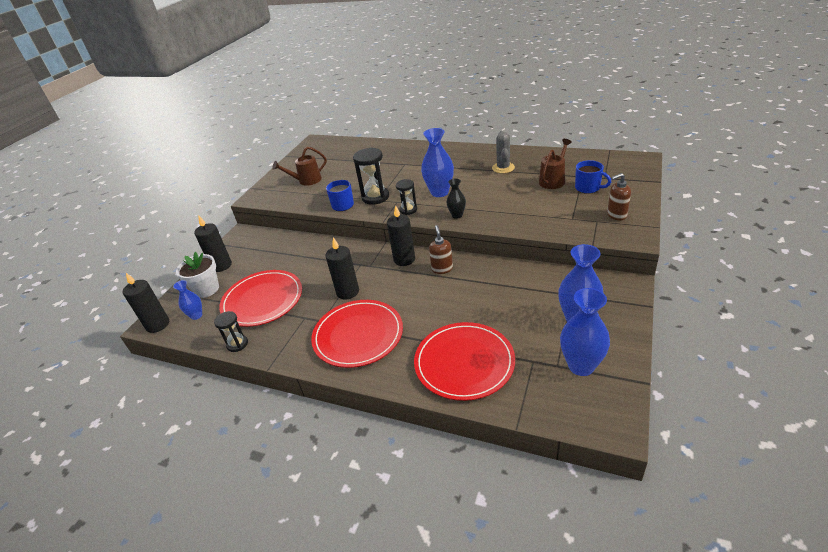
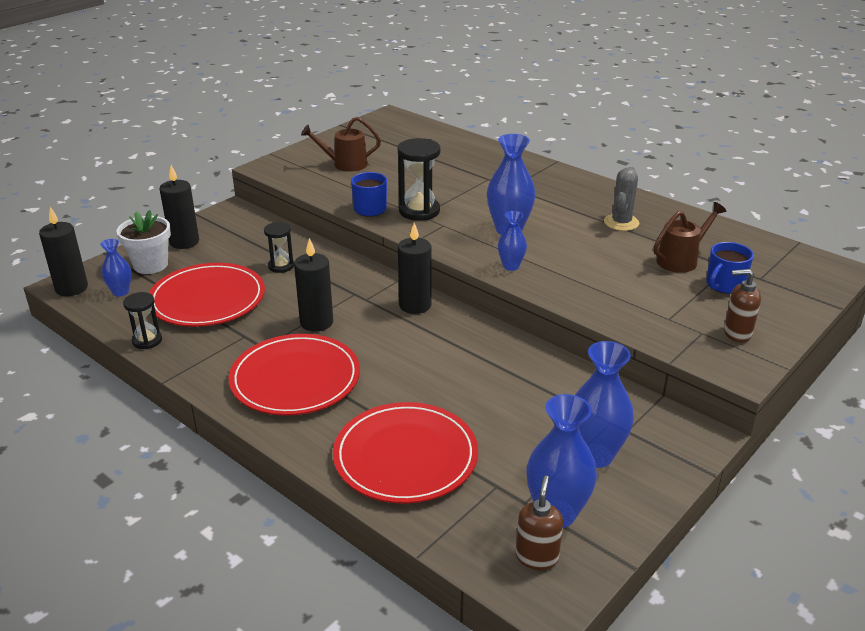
camera: 15 degrees right, 5 degrees down
black hourglass [396,179,417,215] -> black hourglass moved to [264,222,294,273]
brown soap dispenser [429,225,453,274] -> brown soap dispenser moved to [516,475,563,570]
black vase [446,178,466,219] -> blue vase [498,211,527,271]
blue mug [575,160,611,194] -> blue mug turned 75 degrees clockwise [706,242,754,294]

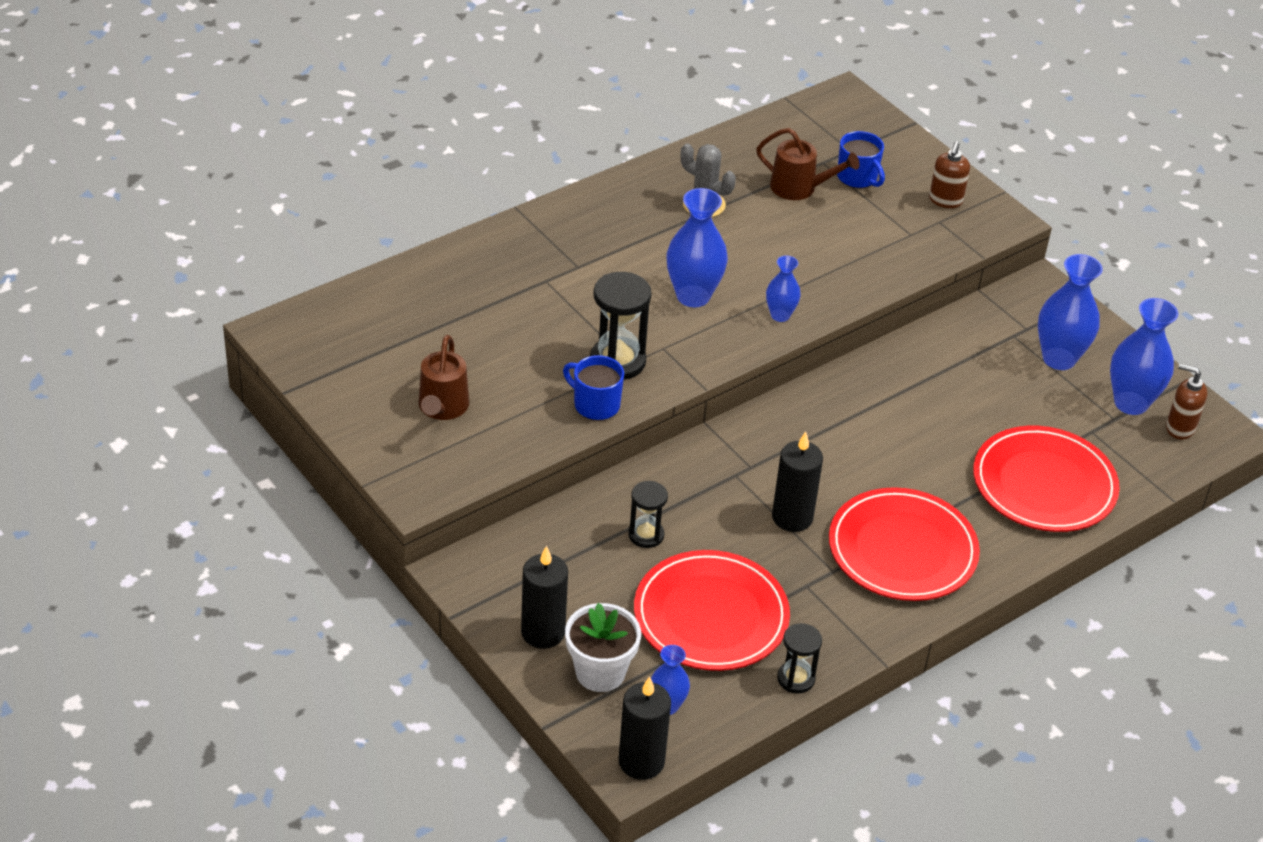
camera: 80 degrees left, 10 degrees up
black candle [398,223,431,314] -> none
brown watering can [653,202,727,273] -> brown watering can turned 135 degrees clockwise [756,128,860,200]

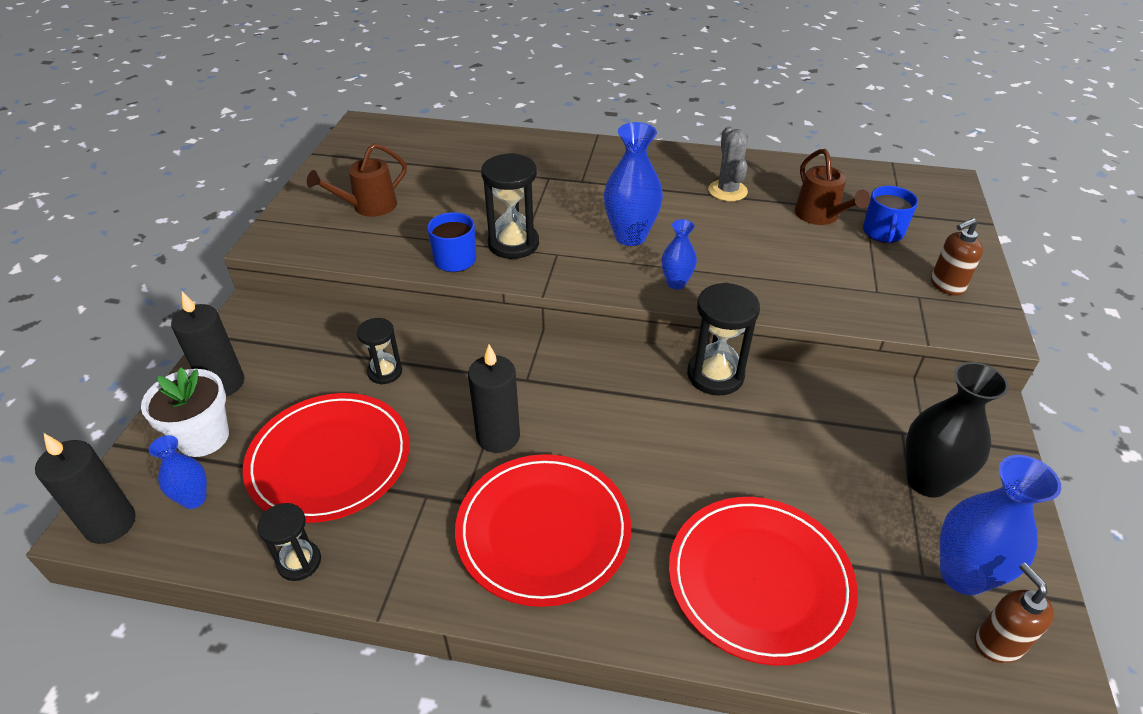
camera: 50 degrees right, 0 degrees up
blue vase [1038,254,1103,370] -> black vase [905,362,1009,498]
none -> black hourglass [687,283,760,396]

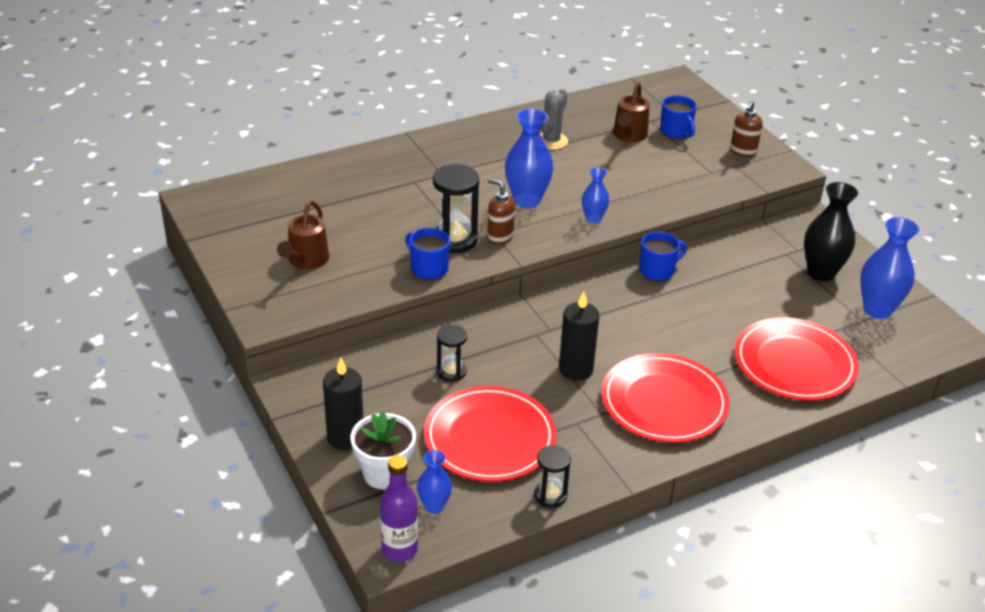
camera: 40 degrees left, 5 degrees down
black candle [35,433,136,544] -> purple bottle [380,455,418,562]
black hourglass [687,283,760,396] -> blue mug [639,232,687,281]
grey cactus [708,126,748,201] -> grey cactus turned 75 degrees clockwise [540,89,568,150]
brown watering can [795,149,870,225] -> brown watering can turned 75 degrees clockwise [613,82,650,142]
brown soap dispenser [975,563,1054,663] -> brown soap dispenser moved to [487,178,515,245]

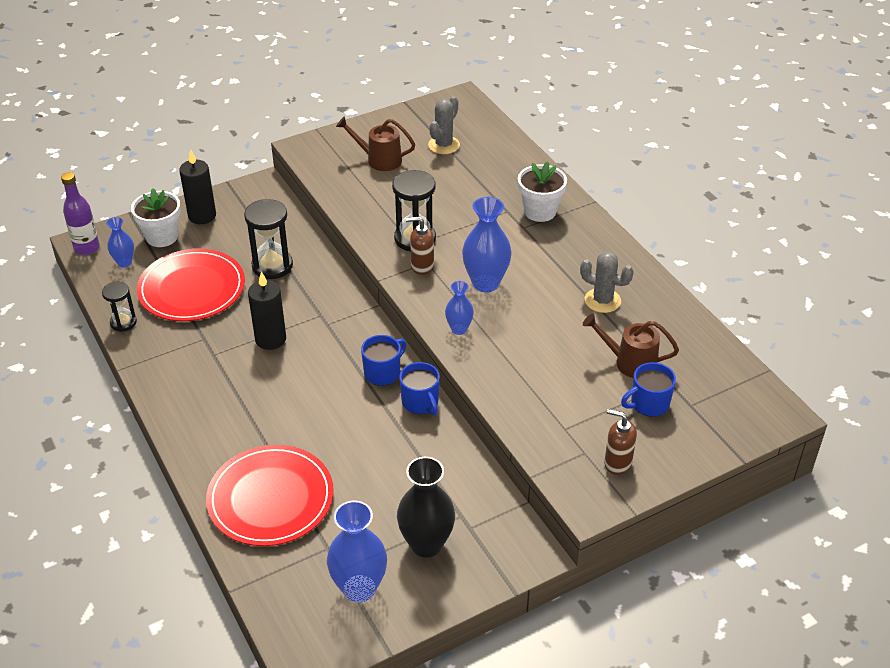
camera: 90 degrees right, 5 degrees up
blue mug [405,228,450,280] -> blue mug moved to [361,335,407,386]
black hourglass [437,325,467,382] -> black hourglass [244,199,293,279], size x1.65
brown soap dispenser [487,178,515,245] -> brown soap dispenser turned 120 degrees counterclockwise [406,217,434,275]
red plate [601,353,730,443] -> none
none -> grey cactus [428,96,460,154]
none -> white flower pot [518,161,567,222]

